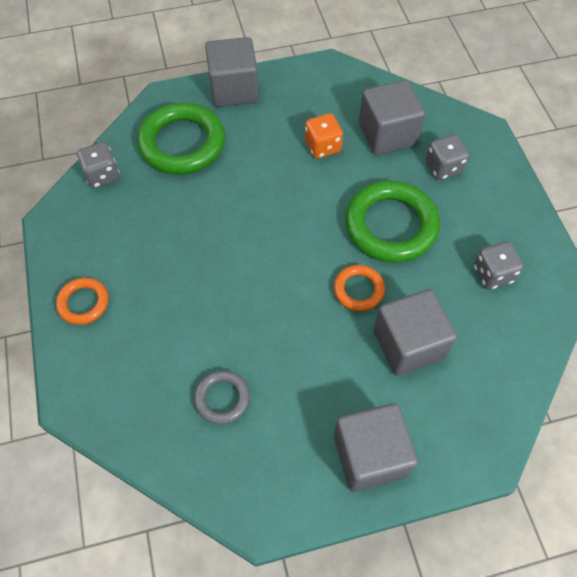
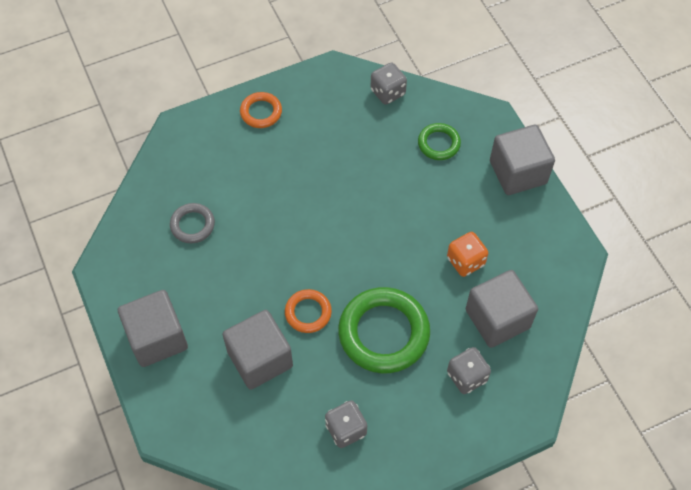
camera: 80 degrees right, 0 degrees up
green ring [137,102,225,175] -> green ring [418,123,461,160], size x0.52

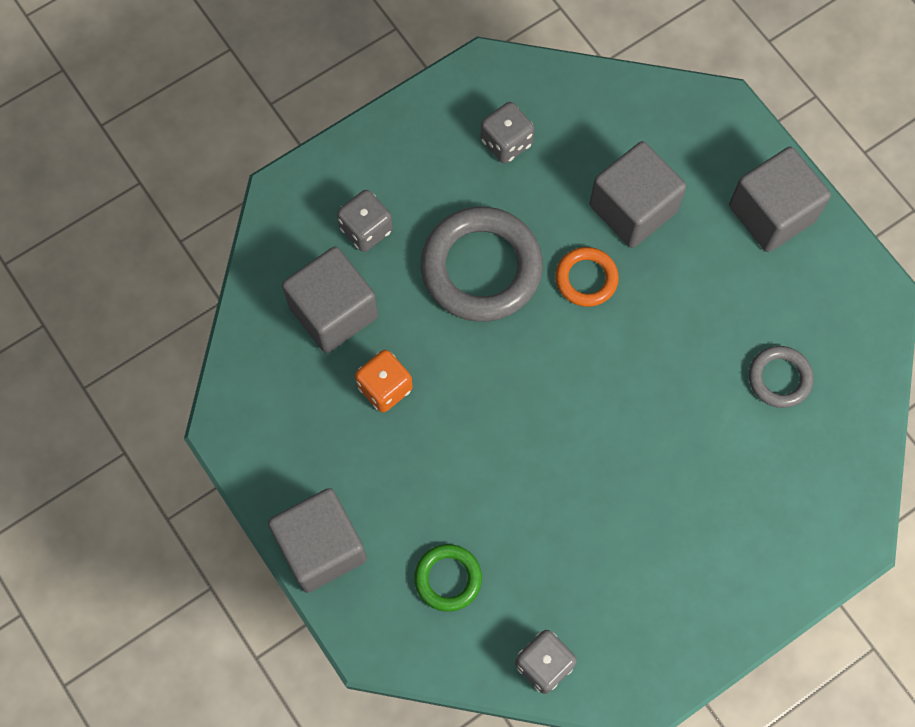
camera: 170 degrees right, 10 degrees up
orange ring [240,92,282,128] -> none
green ring [338,287,430,373] -> grey ring [421,207,543,322]

